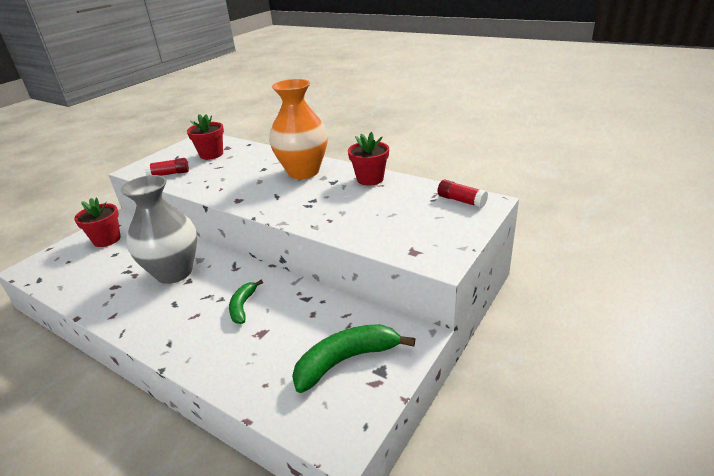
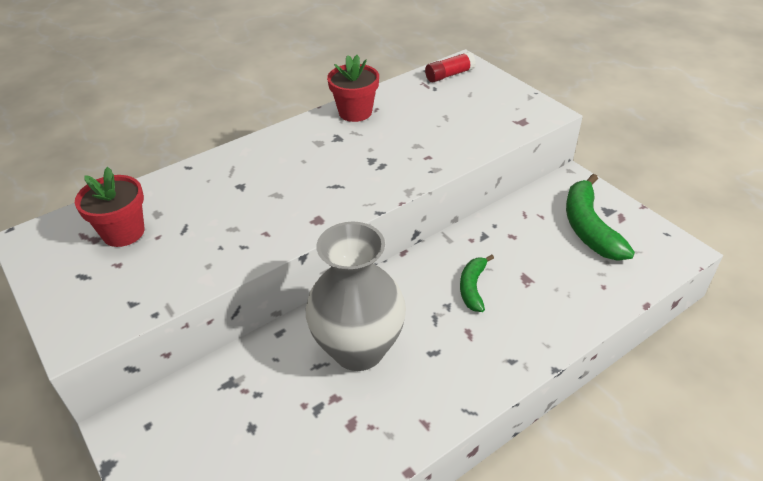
camera: 70 degrees left, 10 degrees up
red flower pot [74,197,121,247] -> none
red glue stick [144,158,189,176] -> none
green banana [229,280,263,324] -> green banana turned 75 degrees clockwise [460,255,494,312]
orange vase [269,79,328,179] -> none

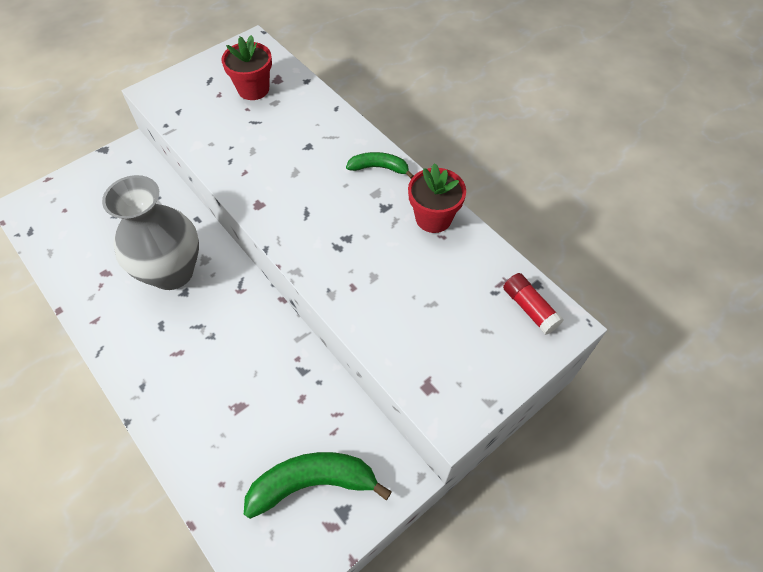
camera: 85 degrees right, 15 degrees up
green banana [460,255,494,312] -> green banana moved to [346,152,414,178]

